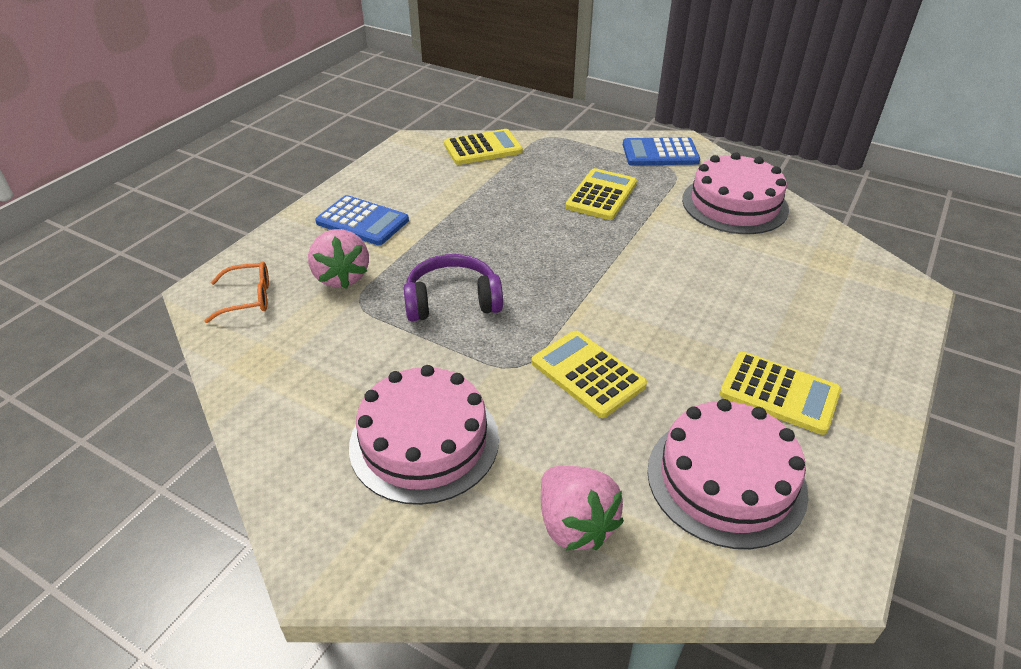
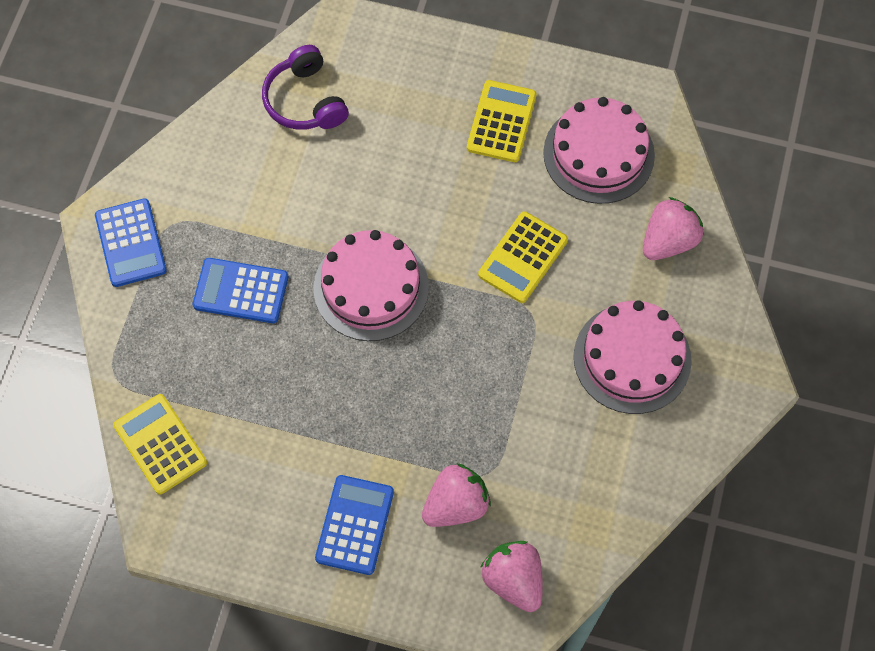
camera: 105 degrees left, 25 degrees up
orange glasses [205,261,269,323] -> pink strawberry [480,541,543,612]
purple headphones [404,254,503,321] -> purple headphones moved to [262,45,349,130]
yellow calculator [566,168,637,220] -> blue calculator [193,258,289,323]
pink cake [682,152,789,234] -> pink cake moved to [314,230,429,341]

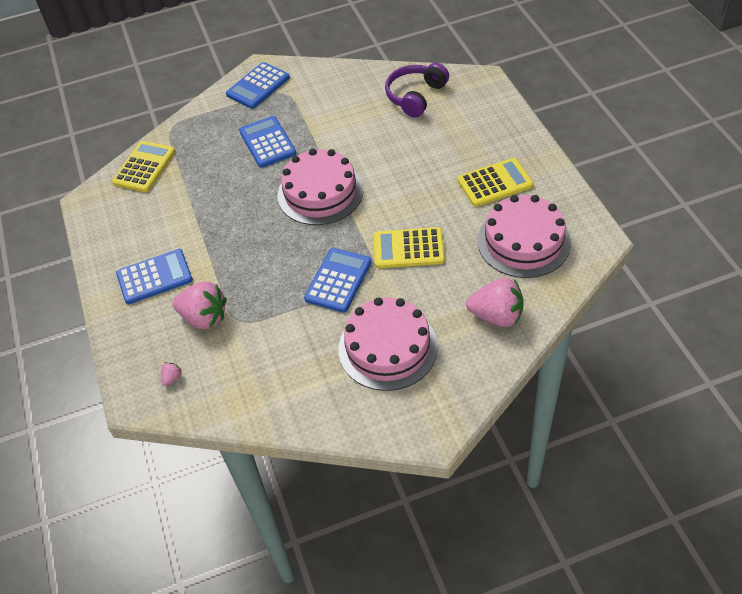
camera: 60 degrees right, 15 degrees down
pink strawberry [480,541,543,612] -> pink strawberry [161,362,182,386], size x0.42
none -> blue calculator [304,248,371,313]

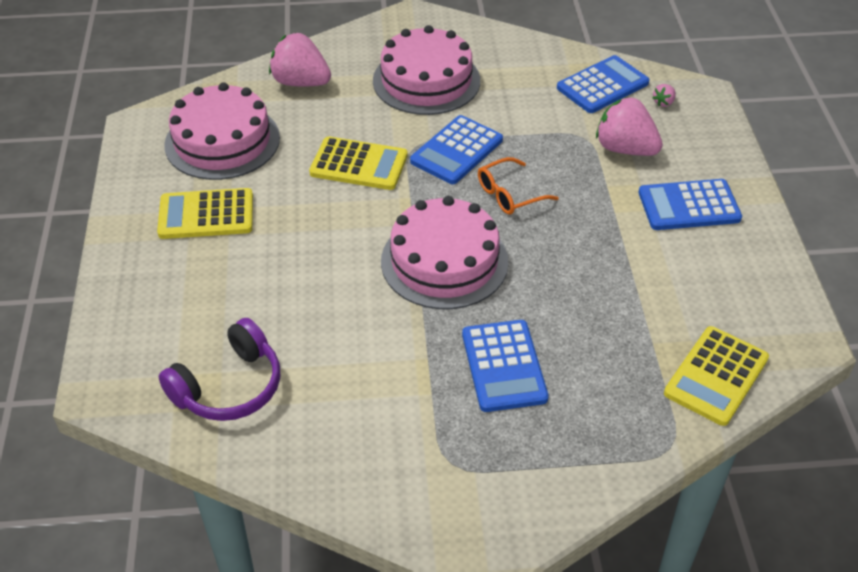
camera: 170 degrees left, 5 degrees down
blue calculator [226,62,290,109] -> blue calculator moved to [557,55,649,113]
none -> orange glasses [478,157,559,215]

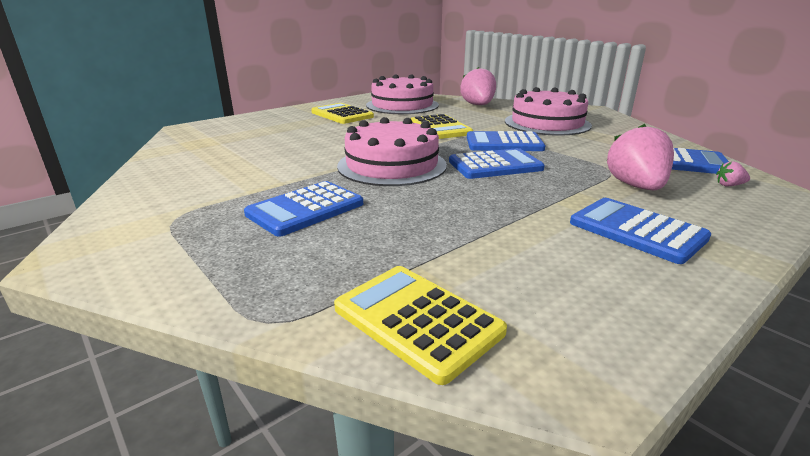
camera: 55 degrees right, 20 degrees down
purple headphones [159,318,280,421] -> none
orange glasses [478,157,559,215] -> blue calculator [449,148,545,179]
yellow calculator [664,326,769,426] -> yellow calculator turned 45 degrees clockwise [334,266,507,385]

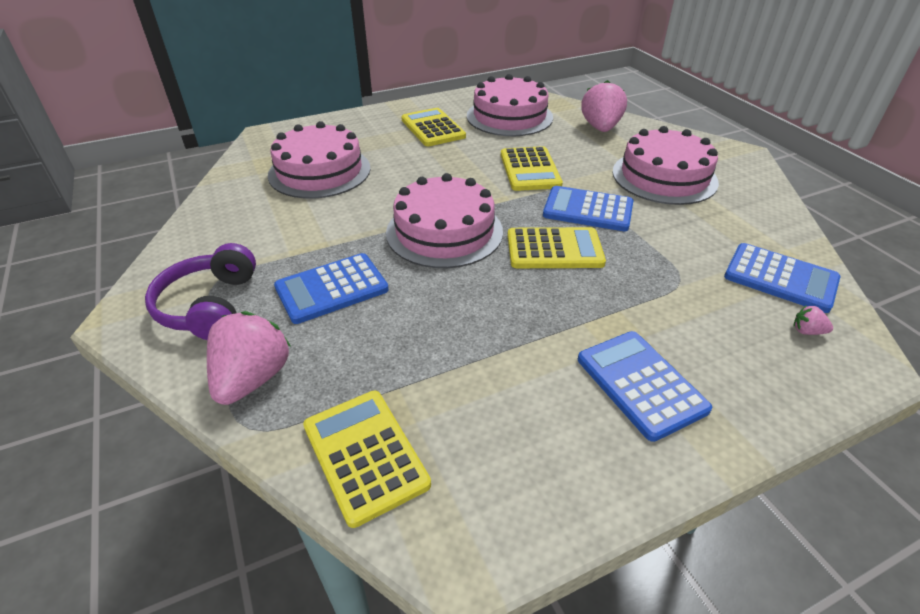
camera: 15 degrees right, 15 degrees up
blue calculator [449,148,545,179] -> yellow calculator [507,227,606,268]
pink strawberry [606,124,674,190] -> pink strawberry moved to [207,311,291,405]
none -> purple headphones [145,243,256,340]
none -> pink cake [268,121,371,199]

